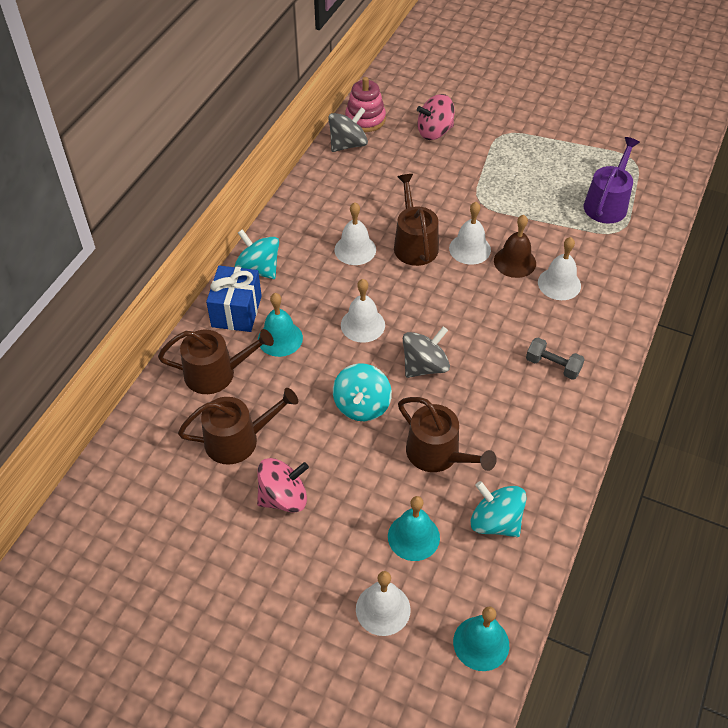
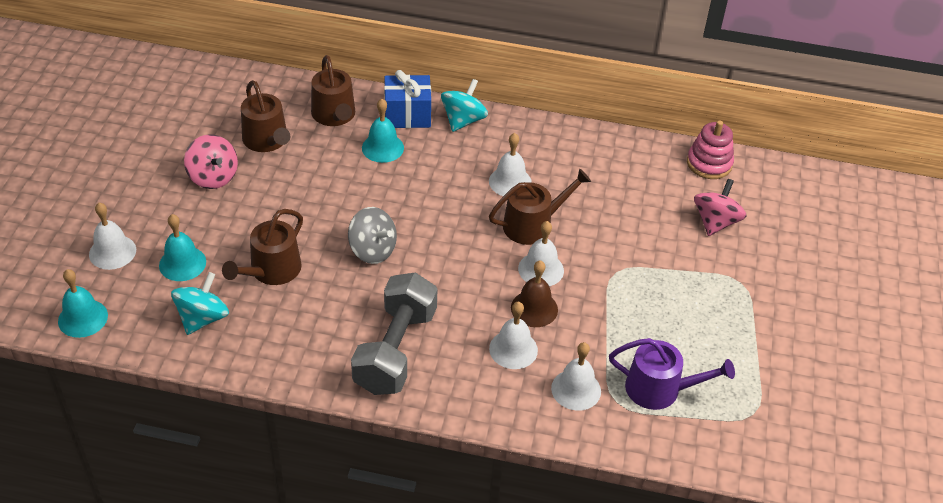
camera: 75 degrees right, 5 degrees down
grey spinning top [328,107,368,152] -> none
turquoise spinning top [333,363,392,421] -> none
white bell [341,279,385,343] -> white bell moved to [551,342,601,411]
pink spinning top [417,94,454,140] -> pink spinning top turned 60 degrees clockwise [694,179,747,236]
grey dumbbell [526,338,585,380] -> grey dumbbell [351,272,437,395], size x2.14

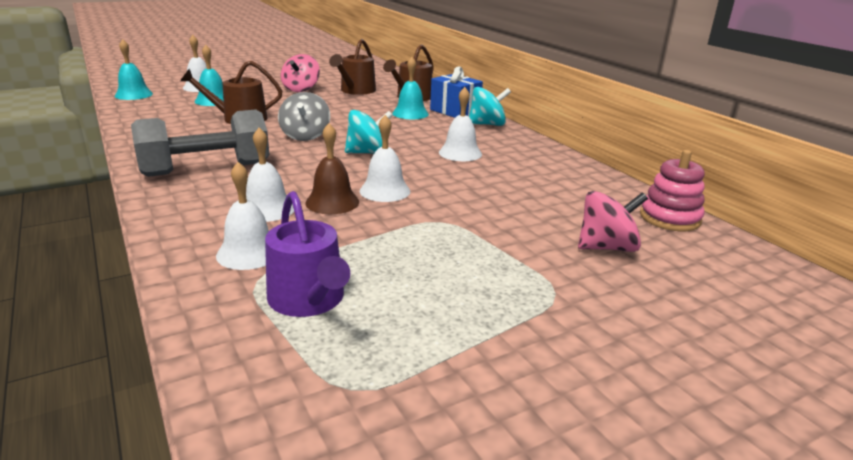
camera: 50 degrees right, 20 degrees down
turquoise spinning top [171,272,229,335] -> turquoise spinning top moved to [345,110,393,154]
brown watering can [489,169,591,245] -> none

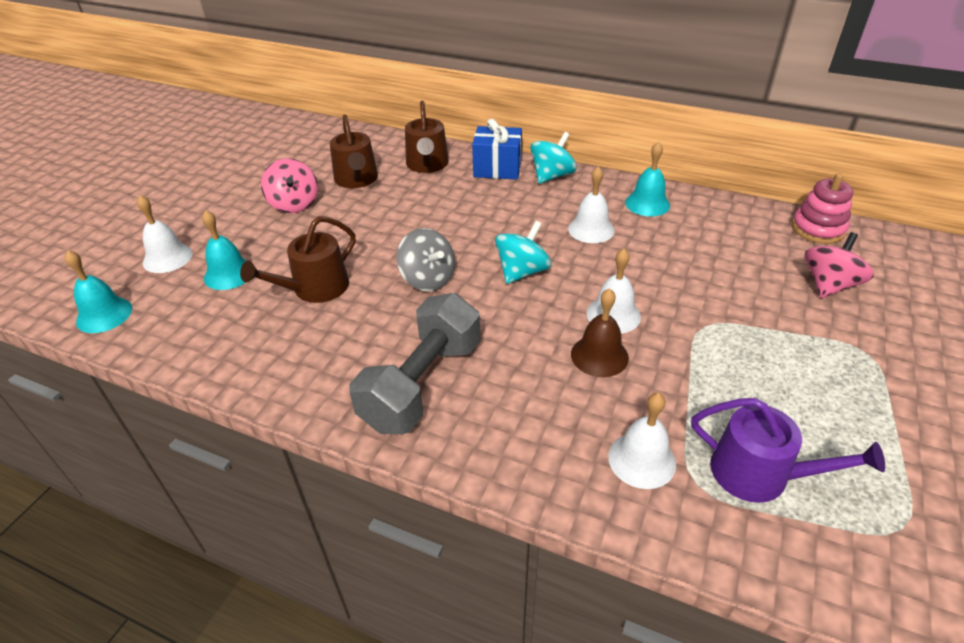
camera: 35 degrees left, 15 degrees up
white bell [246,128,294,222] -> none
turquoise bell [392,57,429,119] -> turquoise bell moved to [625,142,670,216]

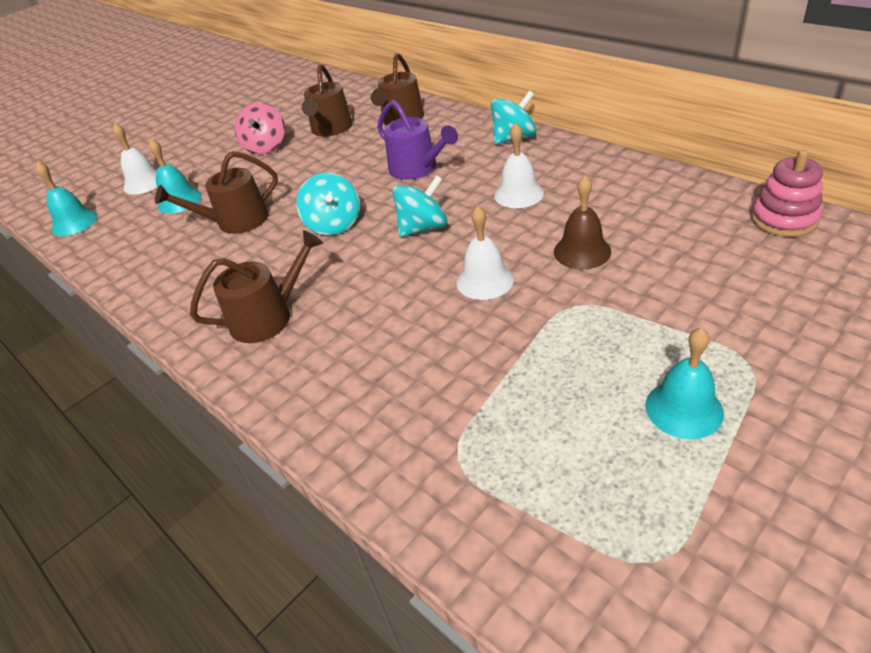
camera: 25 degrees right, 0 degrees up
grey dumbbell [350,293,480,434] -> brown watering can [190,230,323,343]
grey spinning top [397,228,455,291] -> turquoise spinning top [296,173,360,235]
blue gift [472,119,522,179] -> none
brown bell [571,288,629,377] -> brown bell moved to [554,176,611,269]
white bell [608,393,676,489] -> none
turquoise bell [625,142,670,216] -> turquoise bell moved to [646,327,724,439]
purple watering can [691,398,885,503] -> purple watering can moved to [377,100,458,180]
pink spinning top [805,232,874,298] -> none

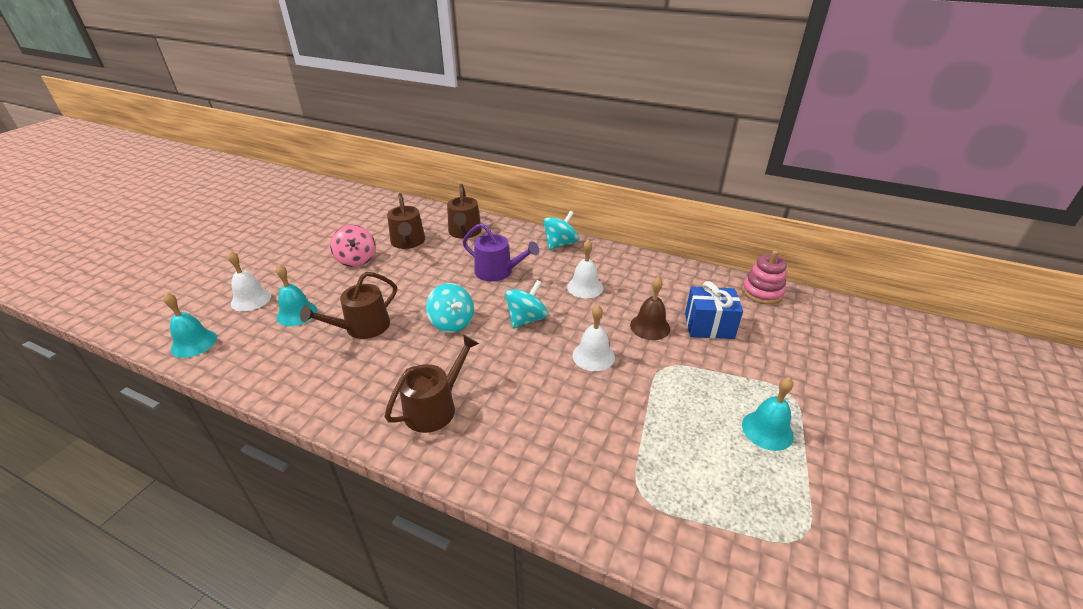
camera: 25 degrees left, 5 degrees down
none -> blue gift [685,281,743,339]

